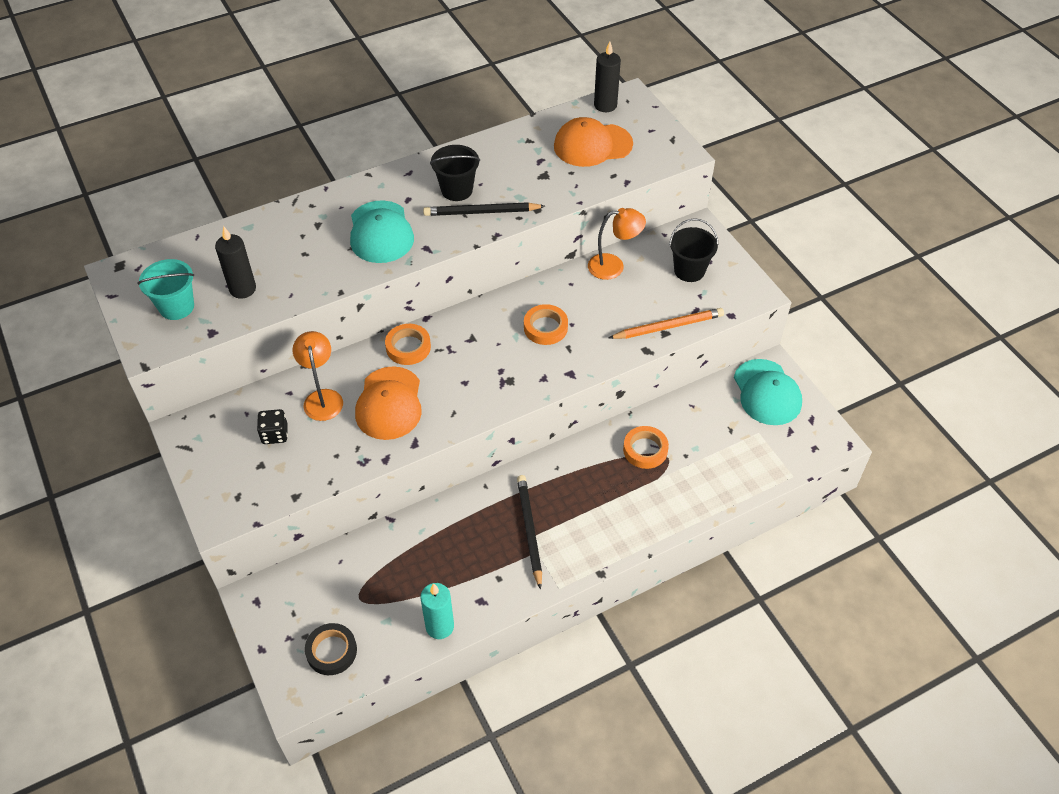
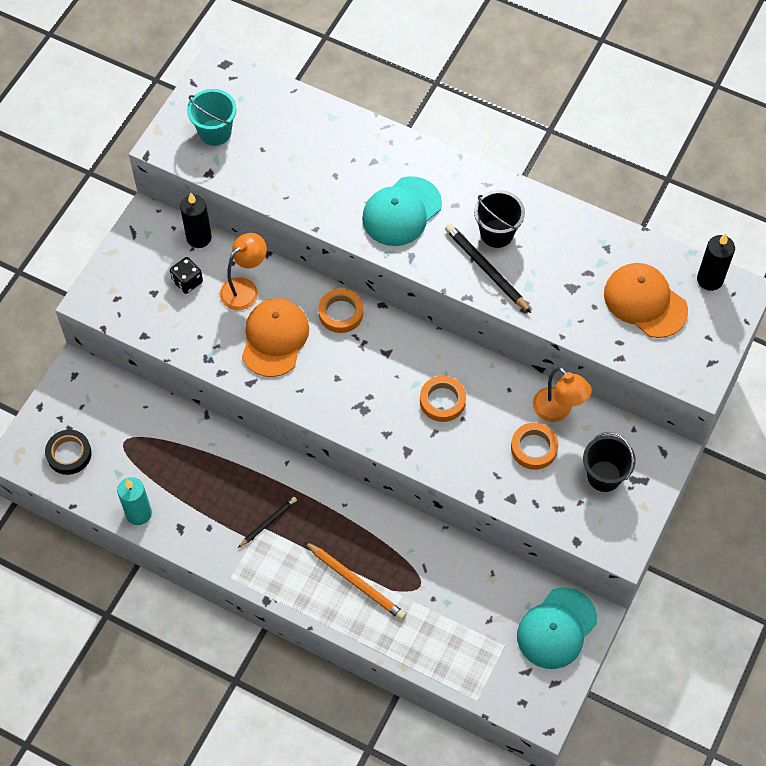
camera: 55 degrees right, 10 degrees up
black candle [215,226,256,299] -> black candle moved to [180,193,212,248]
orange cap [355,366,422,440] -> orange cap turned 135 degrees clockwise [242,298,309,377]
black pencil [517,475,542,590] -> black pencil [238,497,297,548], size x0.61
orange pencil [609,308,724,339] -> orange pencil moved to [304,542,406,620]
orange tape [623,426,669,469] -> orange tape moved to [511,422,558,470]

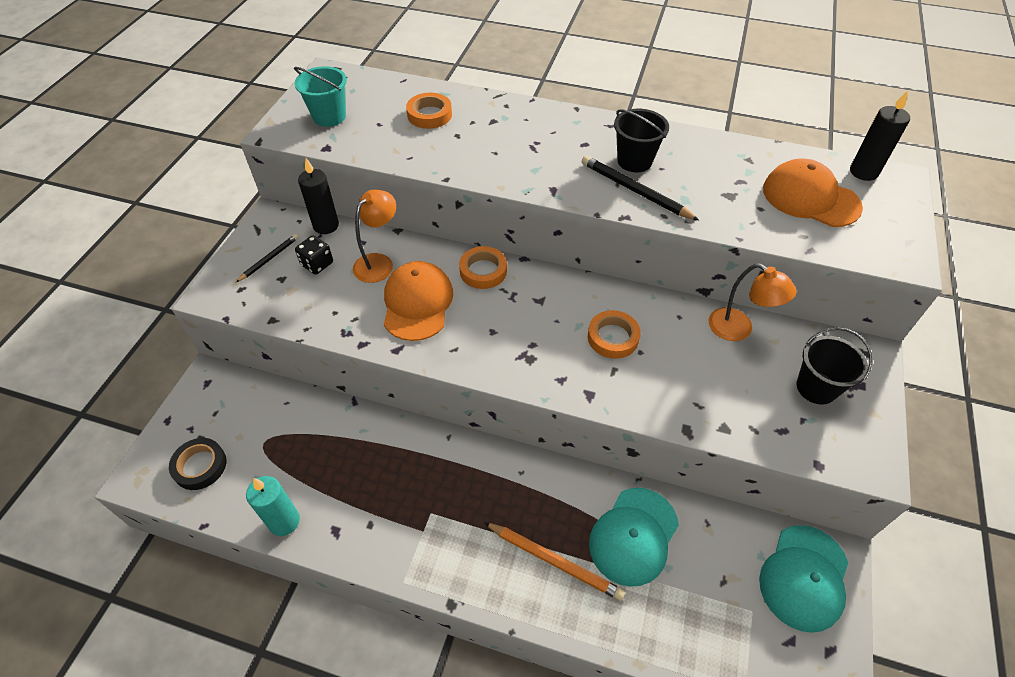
camera: 10 degrees left, 10 degrees down
black pencil [238,497,297,548] -> black pencil moved to [236,234,298,282]
turquoise cap [362,176,442,246] -> turquoise cap moved to [589,488,679,587]
orange tape [511,422,558,470] -> orange tape moved to [406,93,452,129]

